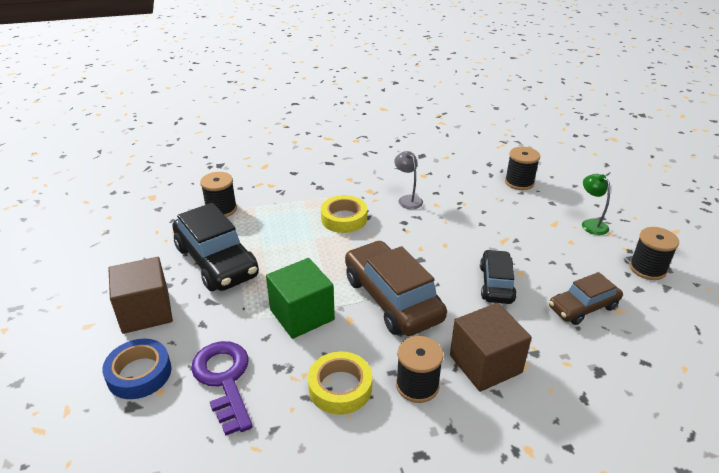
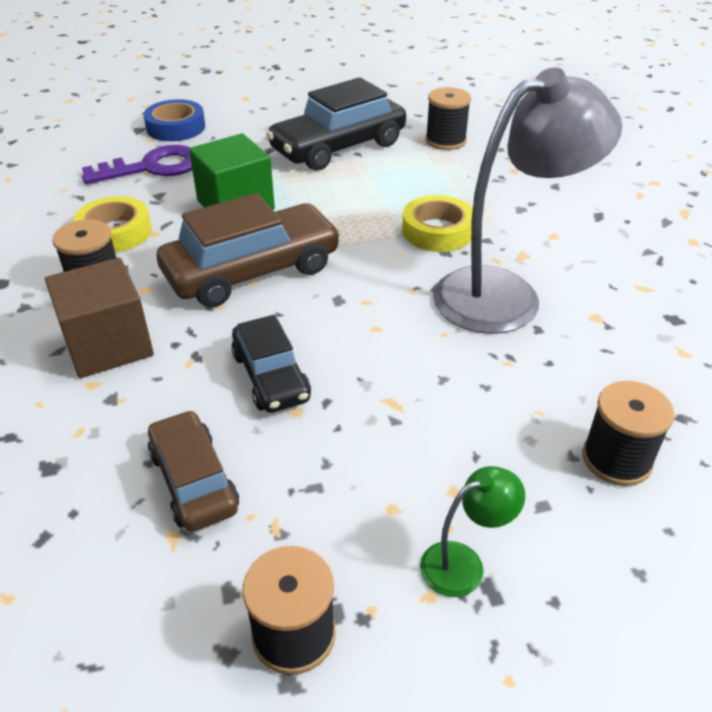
camera: 90 degrees right, 5 degrees up
brown cube [108,257,173,334] -> none
grey lamp [394,151,423,209] -> grey lamp [433,68,622,334], size x2.36
black car [480,250,517,304] -> black car turned 60 degrees clockwise [232,315,311,413]

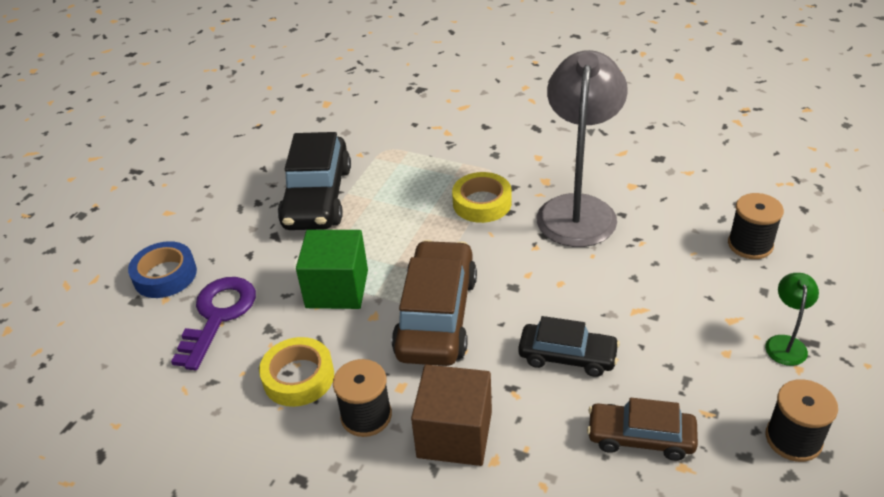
camera: 50 degrees left, 0 degrees up
black spool [425,87,471,150] -> none

